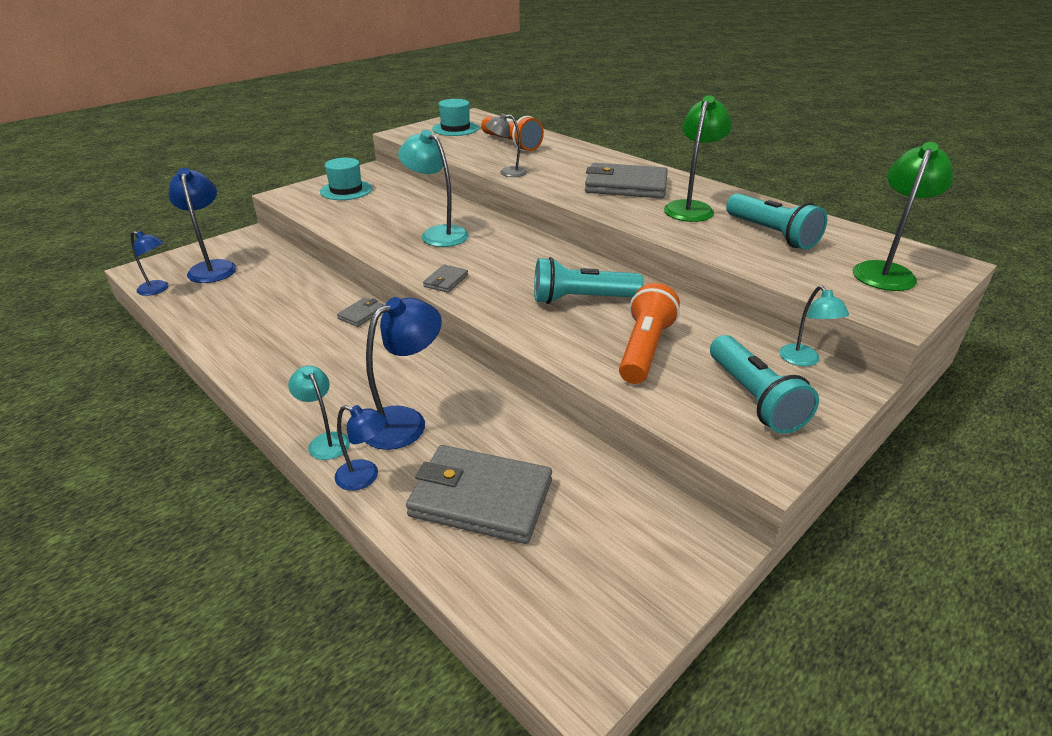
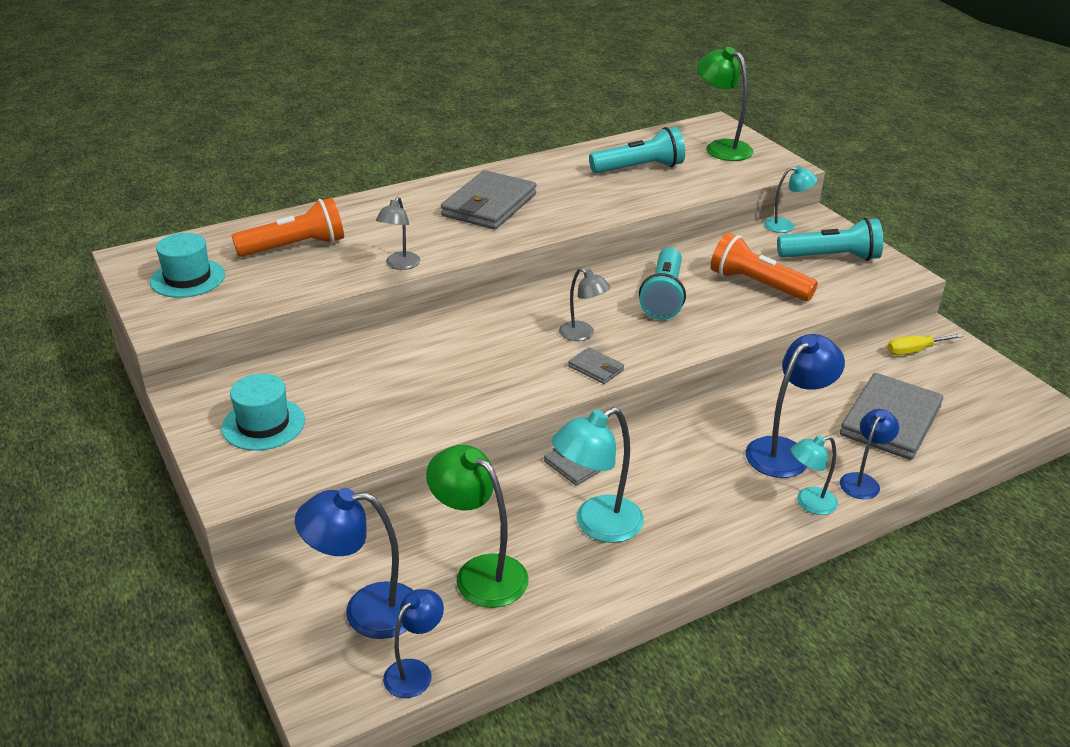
camera: 75 degrees left, 0 degrees up
blue lamp [365,297,442,450] -> blue lamp turned 75 degrees clockwise [746,334,845,478]
turquoise lamp [398,130,469,247] -> turquoise lamp moved to [552,407,644,543]
green lamp [664,95,732,222] -> green lamp moved to [426,445,529,608]
none -> grey lamp [559,268,611,341]
none -> yellow screwdriver [887,334,963,355]

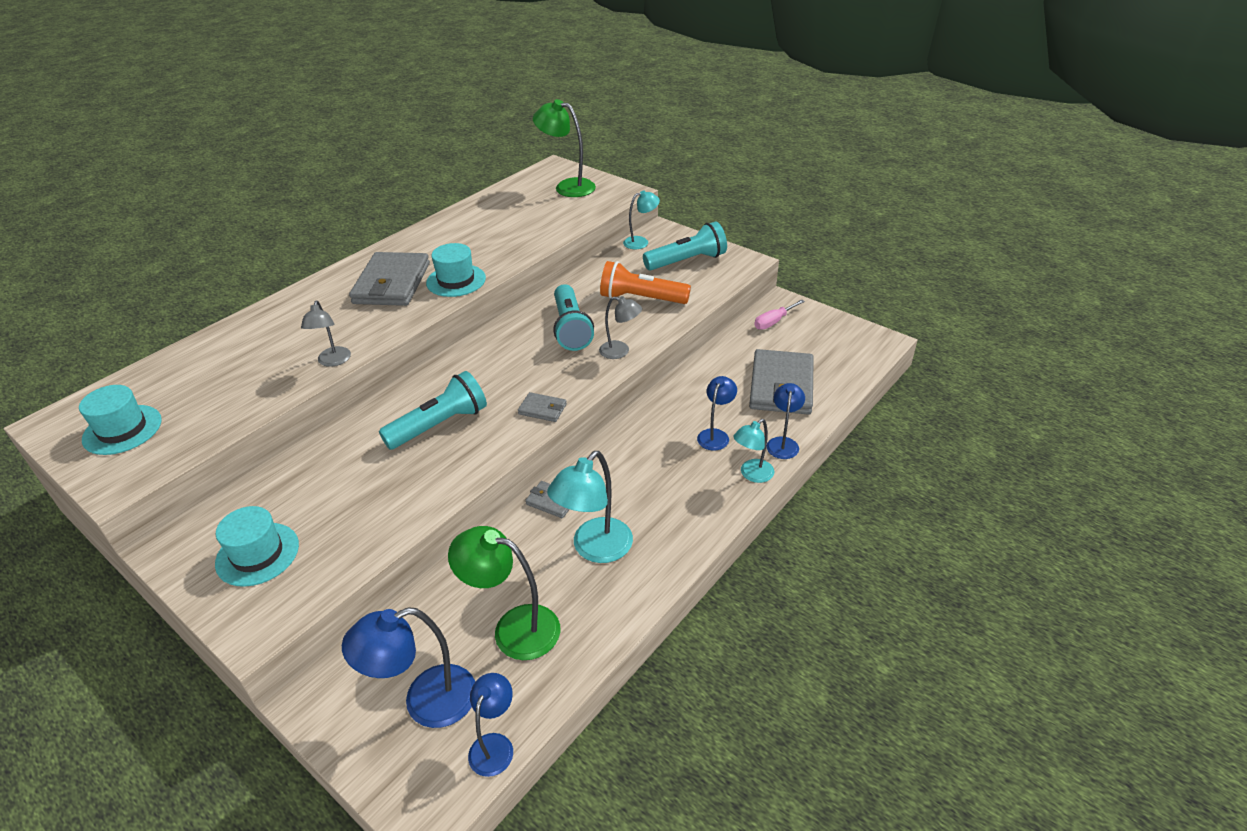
camera: 20 degrees left, 5 degrees up
orange flashlight [232,198,344,257] -> none
grey lamp [559,268,611,341] -> grey lamp moved to [599,296,642,359]
turquoise flashlight [589,127,685,174] -> turquoise flashlight moved to [379,371,487,450]
blue lamp [746,334,845,478] -> blue lamp [697,376,737,451], size x0.61
yellow screwdriver [887,334,963,355] -> pink screwdriver [754,299,805,330]
none -> turquoise hat [426,243,486,297]

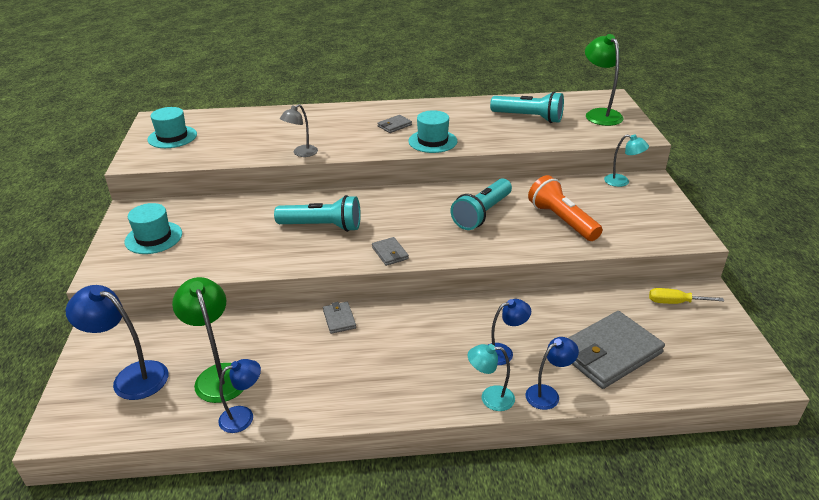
camera: 45 degrees right, 5 degrees down
grey wallet [349,252,430,306] -> grey wallet [377,115,412,133], size x0.45
blue lamp [468,673,513,777] -> blue lamp moved to [218,359,261,433]
turquoise lamp [547,451,633,563] -> none
grey lamp [599,296,642,359] -> none
turquoise flashlight [643,222,727,270] -> turquoise flashlight moved to [490,92,564,123]
pink screwdriver [754,299,805,330] -> yellow screwdriver [649,288,724,304]

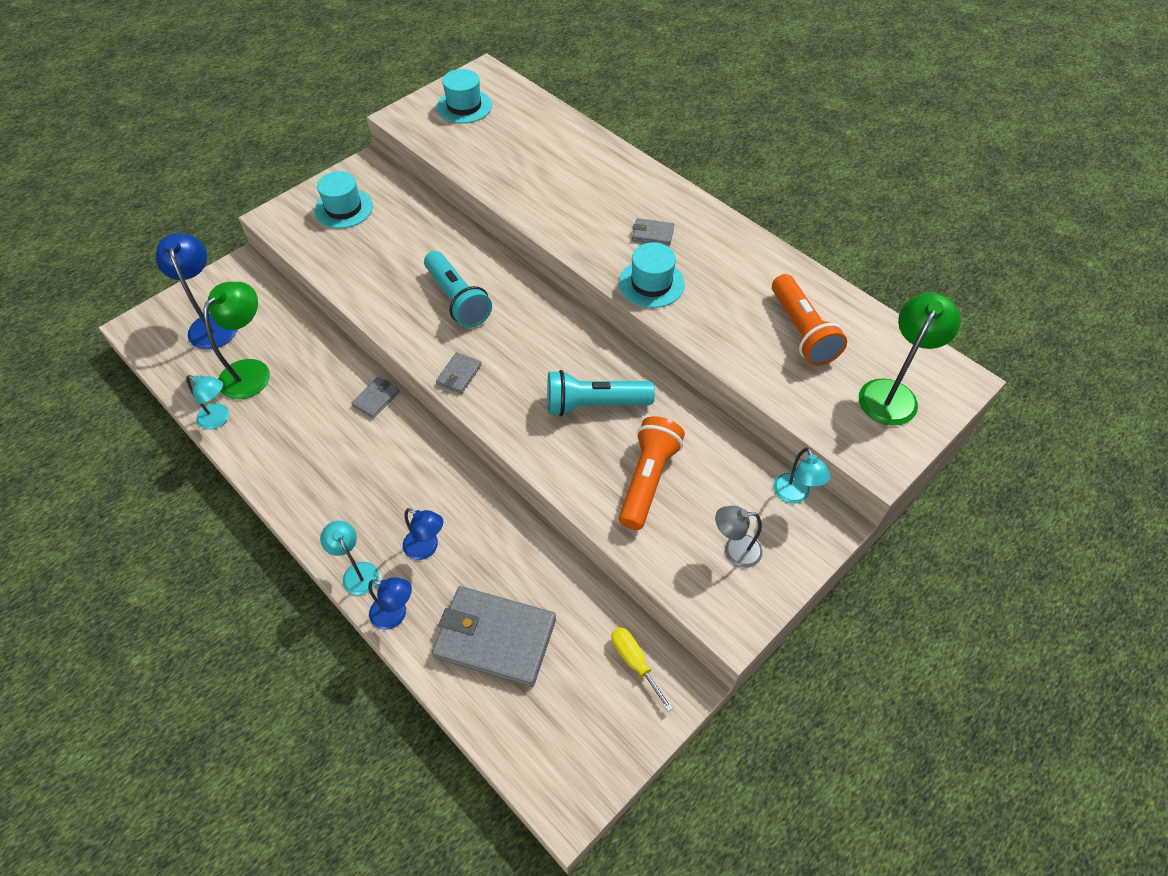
camera: 50 degrees right, 20 degrees up
blue lamp [218,359,261,433] -> turquoise lamp [186,375,229,430]
grey lamp [280,104,318,157] -> grey lamp moved to [715,506,762,568]
turquoise flashlight [490,92,564,123] -> orange flashlight [772,274,847,366]

